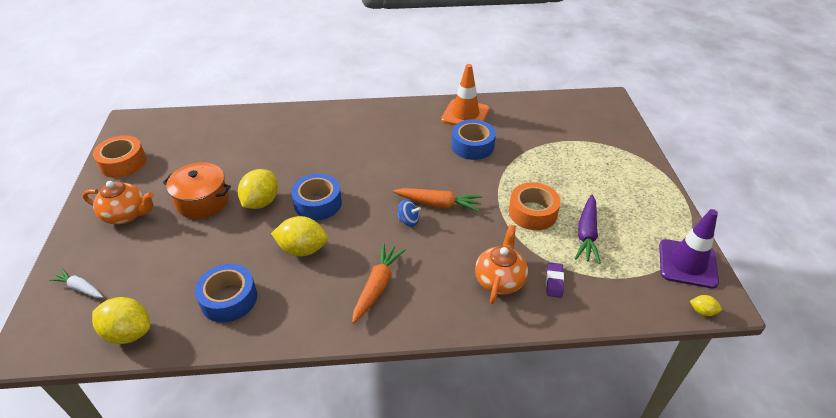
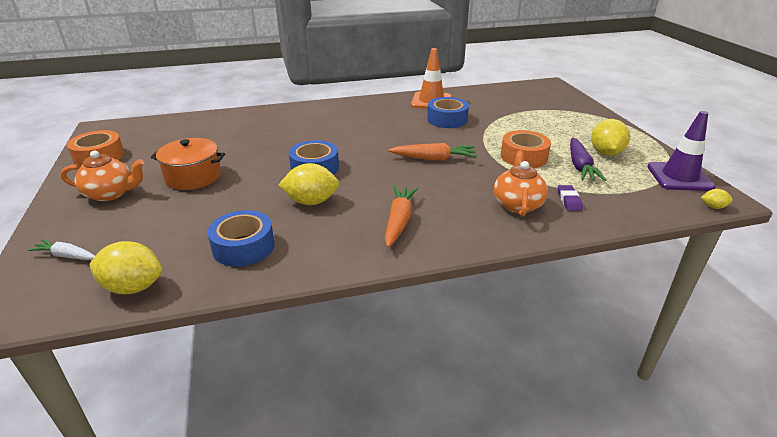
camera: 10 degrees left, 10 degrees down
yellow lemon [238,169,278,209] -> yellow lemon moved to [591,119,630,156]
blue spinning top [397,200,421,227] -> none

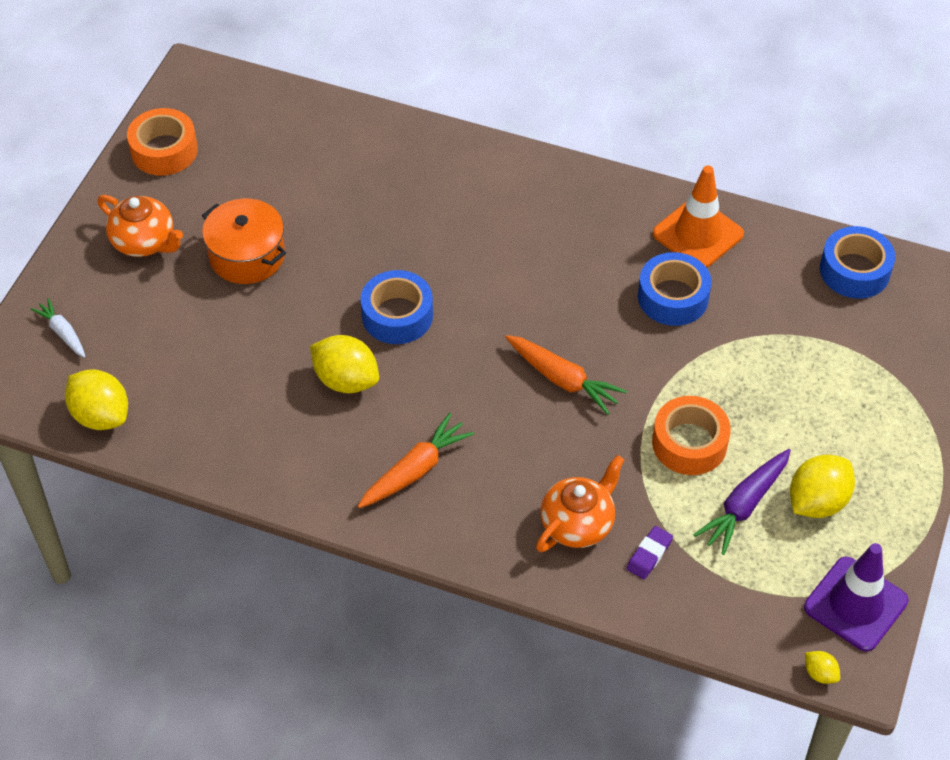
camera: 35 degrees right, 20 degrees up
blue tape [207,210,275,267] -> blue tape moved to [820,226,895,299]

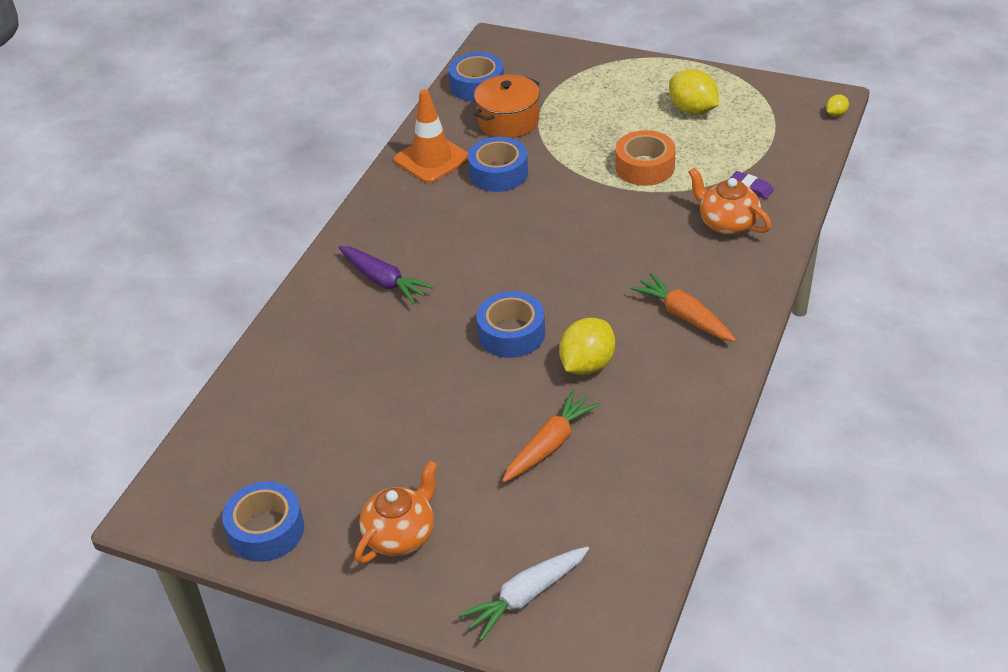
camera: 85 degrees left, 10 degrees down
white carrot [31,298,86,358] -> white carrot [458,546,589,641], size x1.56
yellow lemon [65,369,128,430] -> none
orange tape [127,108,198,176] -> blue tape [222,481,304,562]
orange pot [202,199,286,284] -> orange pot moved to [474,75,540,138]
orange carrot [505,335,627,415] -> orange carrot moved to [502,390,600,483]
purple carrot [693,449,791,555] -> purple carrot moved to [338,246,434,304]
purple traffic cone [804,543,908,652] -> none

